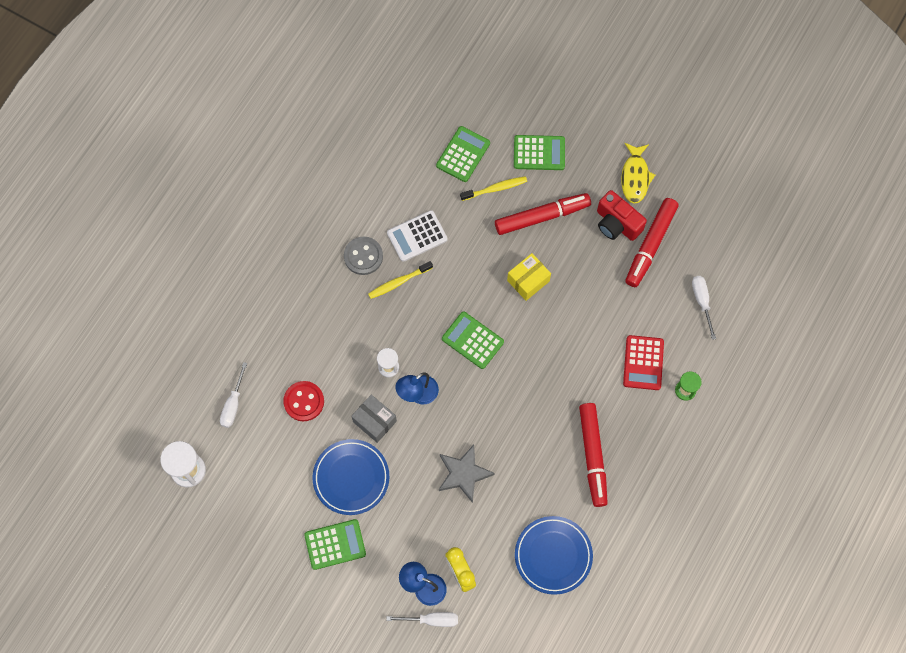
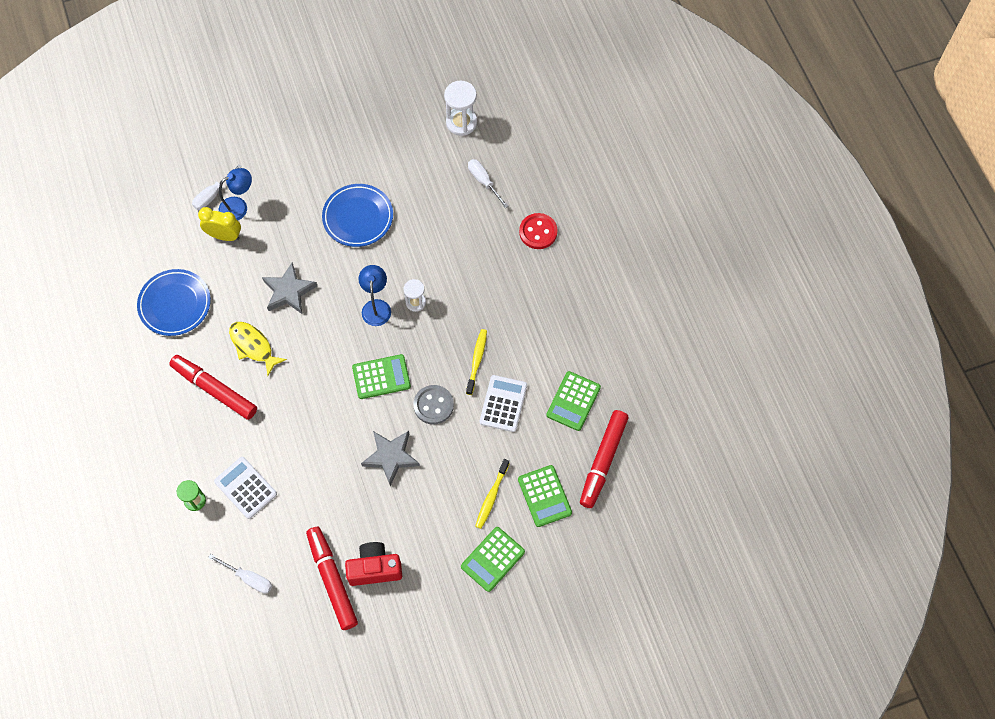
camera: 130 degrees right, 5 degrees down
red button [283,381,324,421] -> red button moved to [519,213,558,249]
green calculator [304,519,366,570] -> green calculator moved to [546,371,601,431]
grey button [344,237,383,275] -> grey button moved to [413,385,454,425]
grey box [351,395,397,443] -> none
red marker [495,193,591,235] -> red marker moved to [580,410,629,508]
yellow box [507,253,551,301] -> grey star [361,431,420,486]
yellow fish [621,143,655,204] -> yellow fish moved to [229,322,287,376]
red calculator [623,335,664,390] -> white calculator [214,457,277,519]

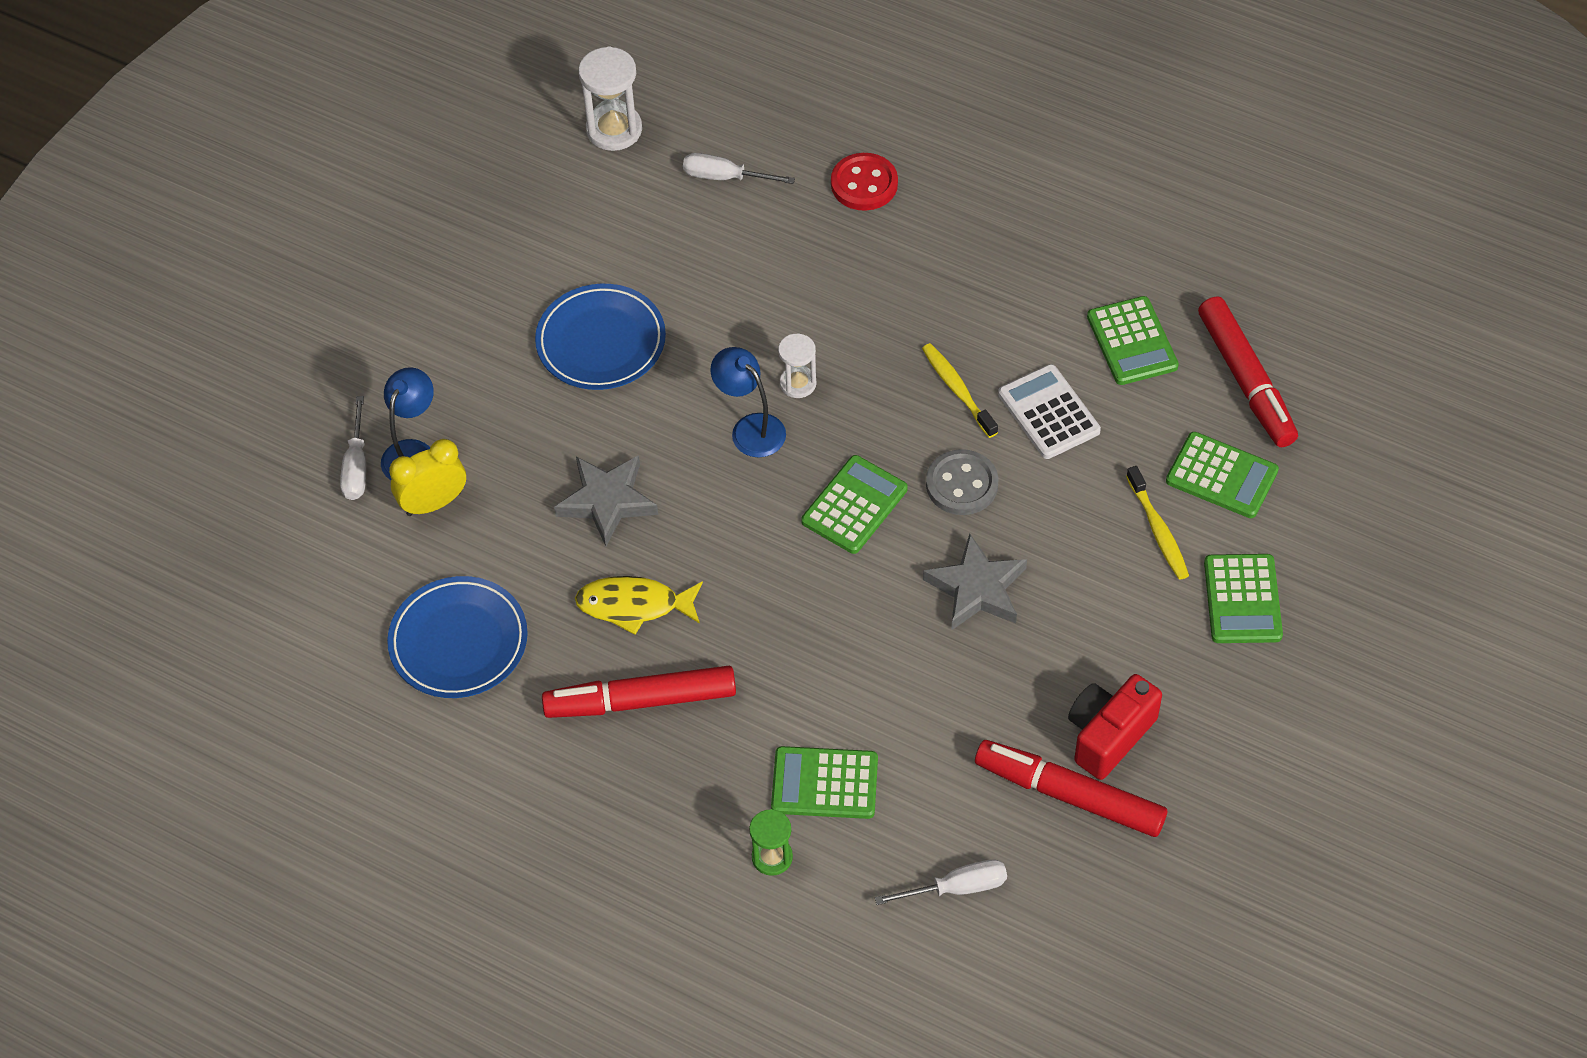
camera: 40 degrees left, 10 degrees down
white calculator [214,457,277,519] -> green calculator [771,746,878,819]

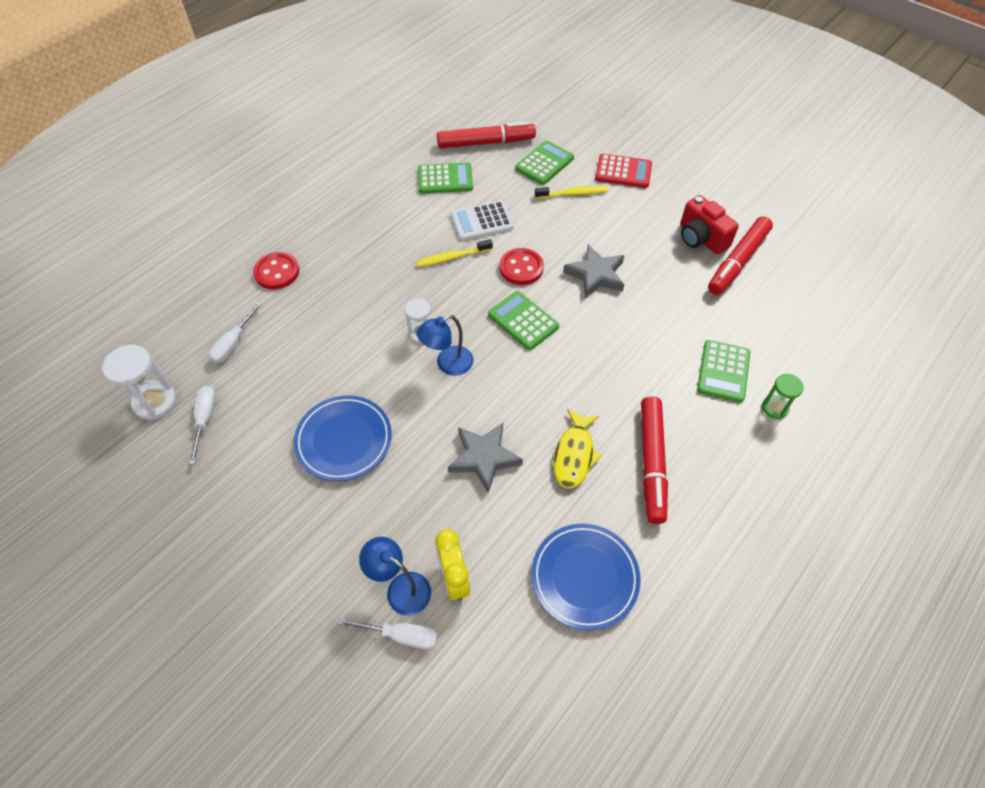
camera: 80 degrees left, 0 degrees up
white screwdriver [875,859,1007,905] -> white screwdriver moved to [189,386,216,464]
grey button [926,449,998,515] -> red button [500,248,544,285]
green calculator [1204,554,1283,643] -> red calculator [595,154,652,188]

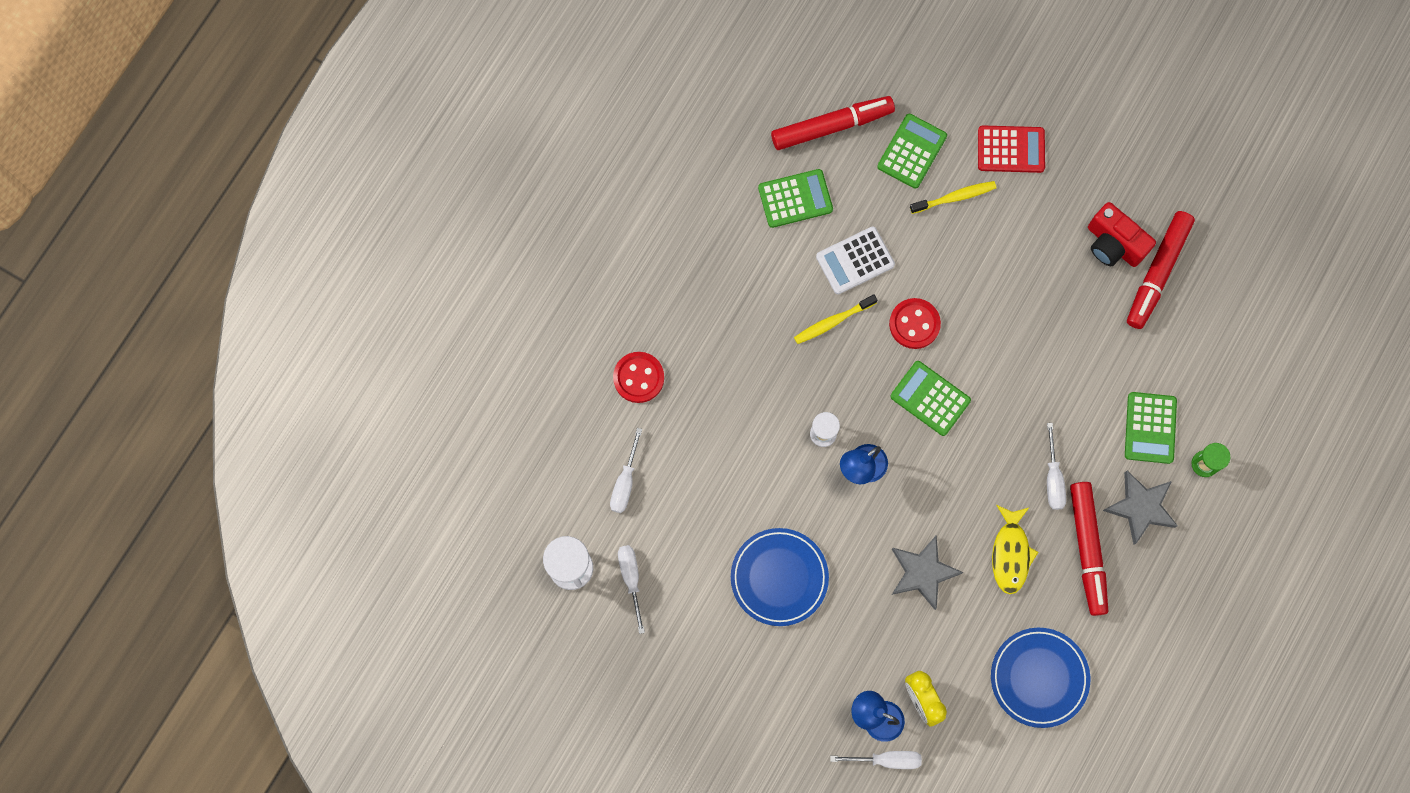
camera: 10 degrees left, 20 degrees up
grey star [563,244,624,298] -> grey star moved to [1103,471,1178,545]
none -> white screwdriver [1047,423,1066,510]

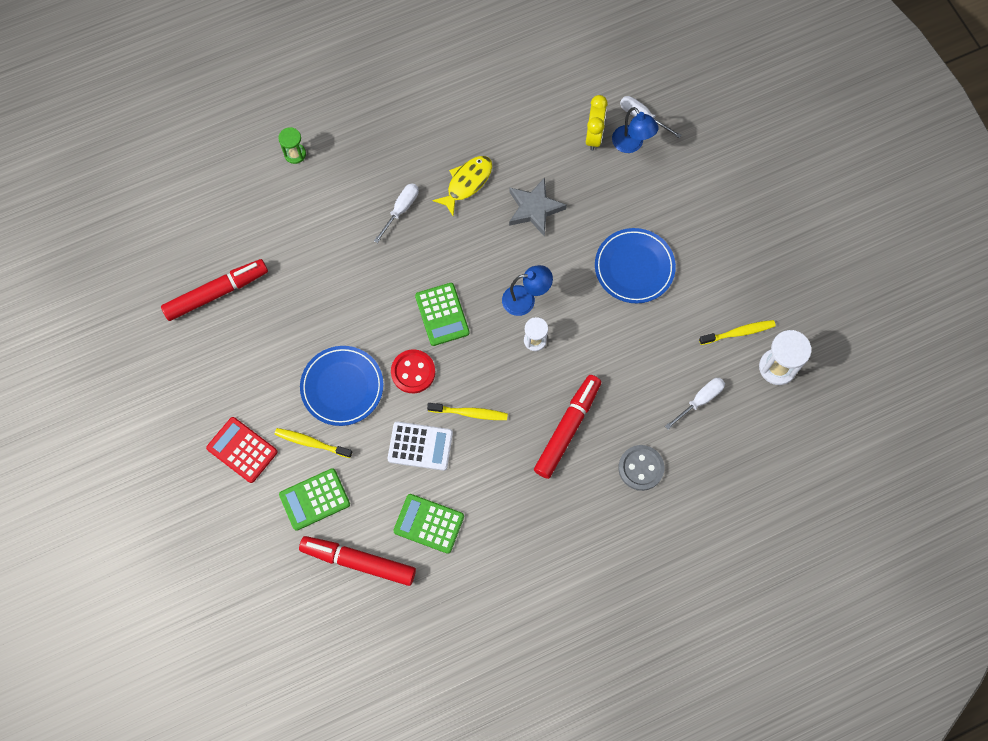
camera: 145 degrees left, 5 degrees down
red button [613,352,664,403] -> grey button [618,445,664,491]
white screwdriver [618,545,645,634] -> yellow toothbrush [699,320,776,345]
blue plate [991,628,1090,728] -> blue plate moved to [300,346,384,426]
red marker [1070,482,1108,616] -> red marker moved to [534,375,601,479]
red camera [1088,202,1156,267] -> none
grey star [1103,471,1178,545] -> none
green calculator [1125,392,1177,464] -> none

